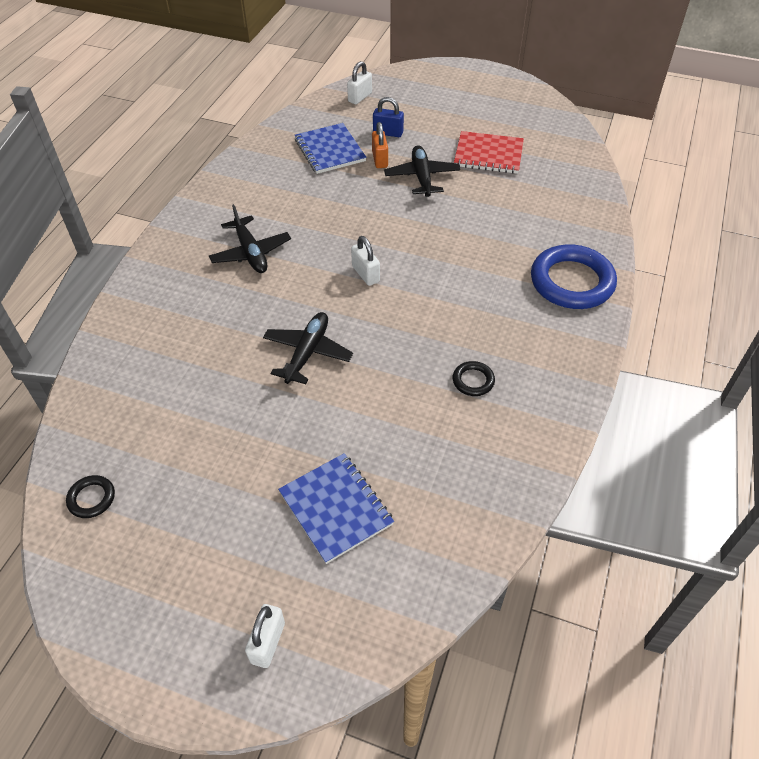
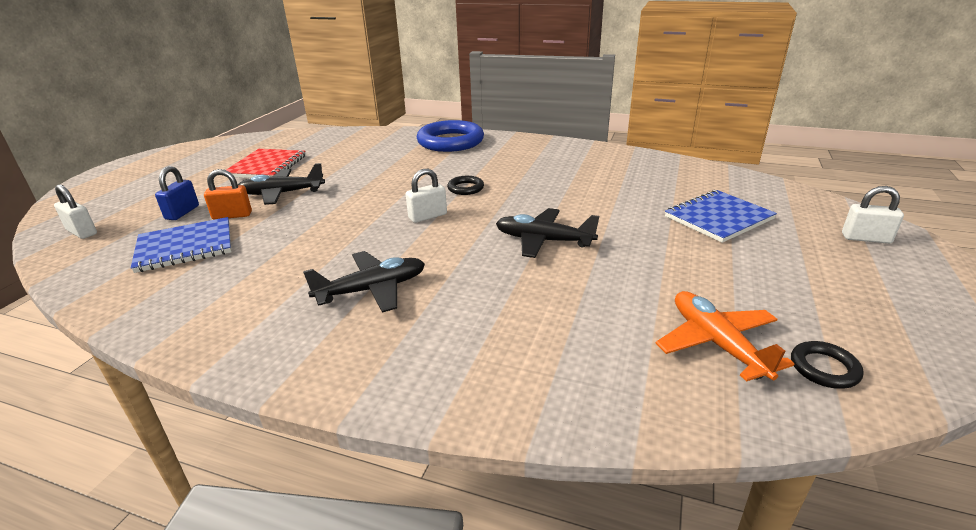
camera: 90 degrees left, 20 degrees down
black ring [453,361,495,396] -> black ring moved to [447,176,484,195]
none -> orange plane [656,291,794,382]

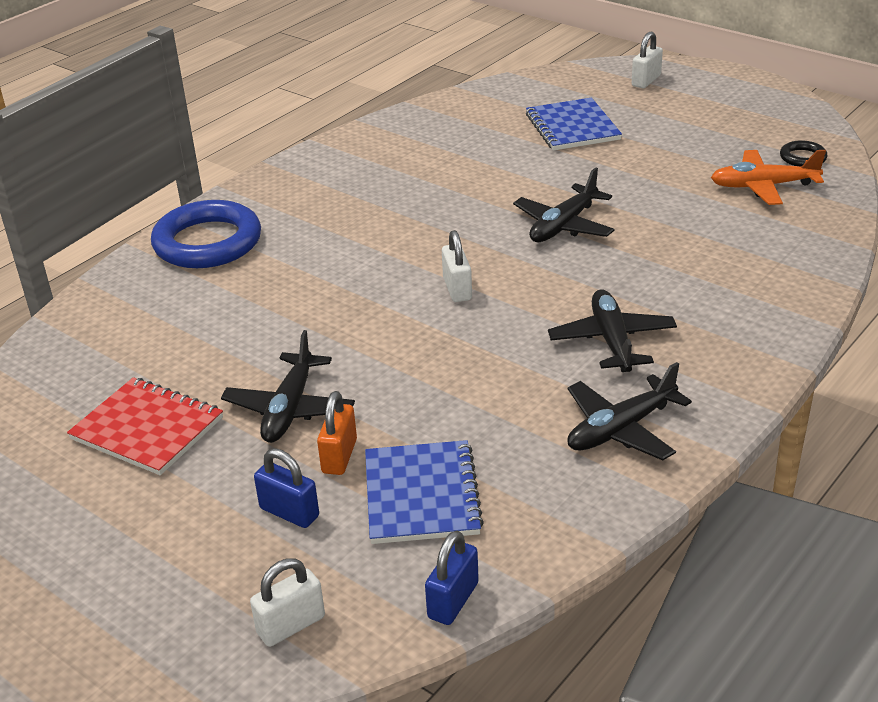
camera: 70 degrees left, 5 degrees up
black ring [447,176,484,195] -> none
none -> blue padlock [425,531,479,625]
none -> black plane [567,362,692,460]

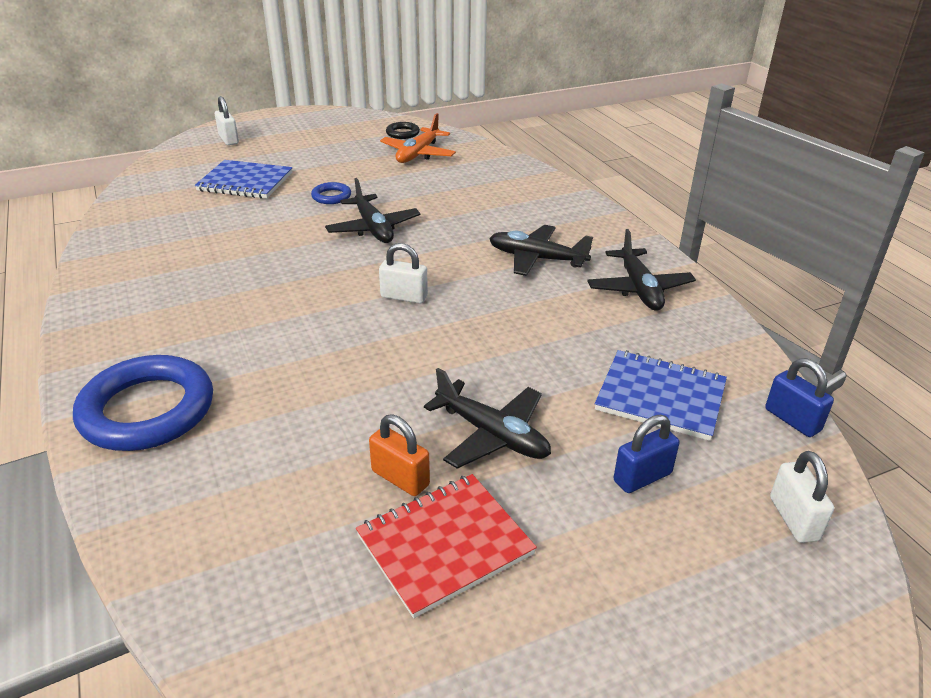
camera: 65 degrees left, 0 degrees up
orange padlock [317,391,357,475] -> orange padlock moved to [369,414,430,496]
none -> blue ring [311,182,351,204]

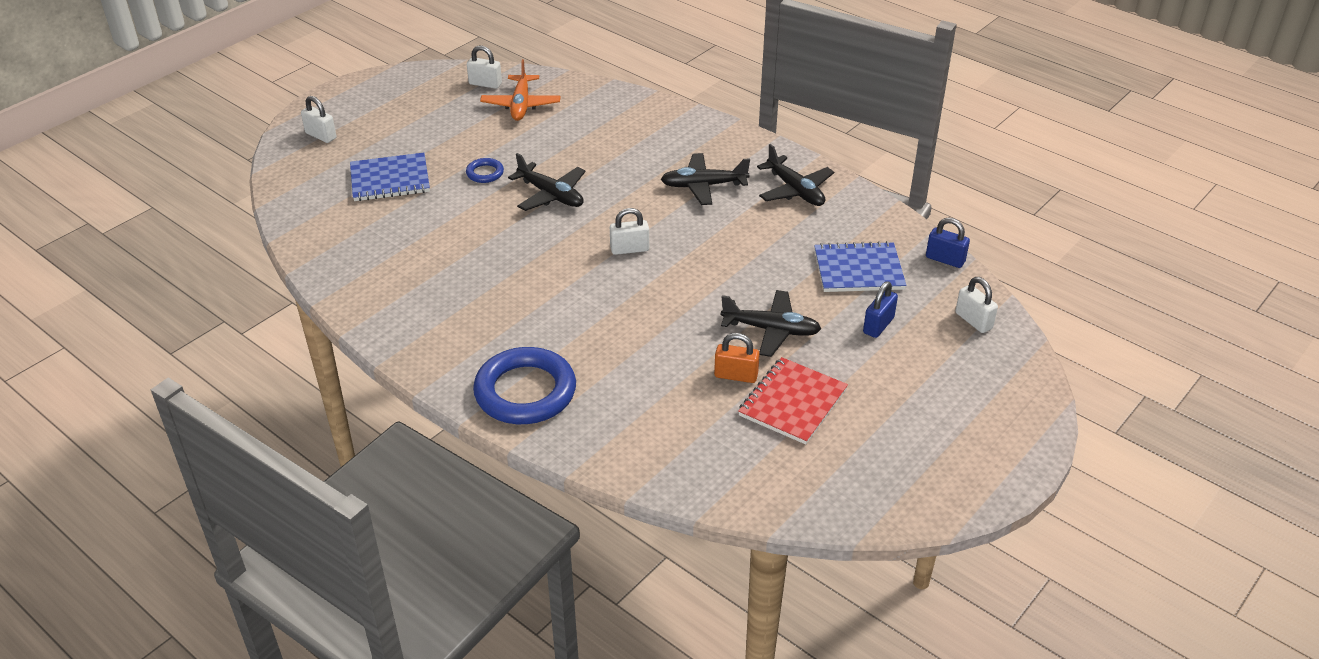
camera: 25 degrees left, 5 degrees up
black ring [386,122,420,139] -> white padlock [467,46,502,89]

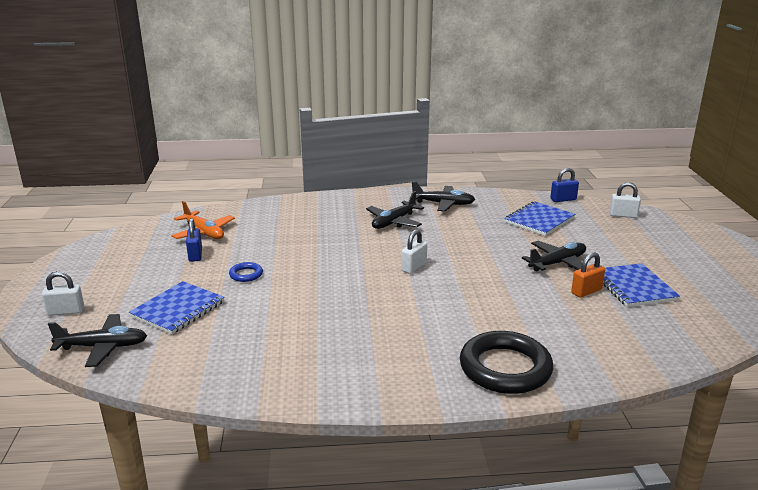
camera: 45 degrees left, 15 degrees down
white padlock [467,46,502,89] -> none
blue ring [473,347,576,424] -> black ring [460,331,553,394]
black plane [508,153,586,211] -> black plane moved to [48,314,147,367]
red notebook [738,357,848,444] -> blue notebook [603,263,680,307]
blue padlock [863,281,898,338] -> blue padlock moved to [186,218,202,262]

